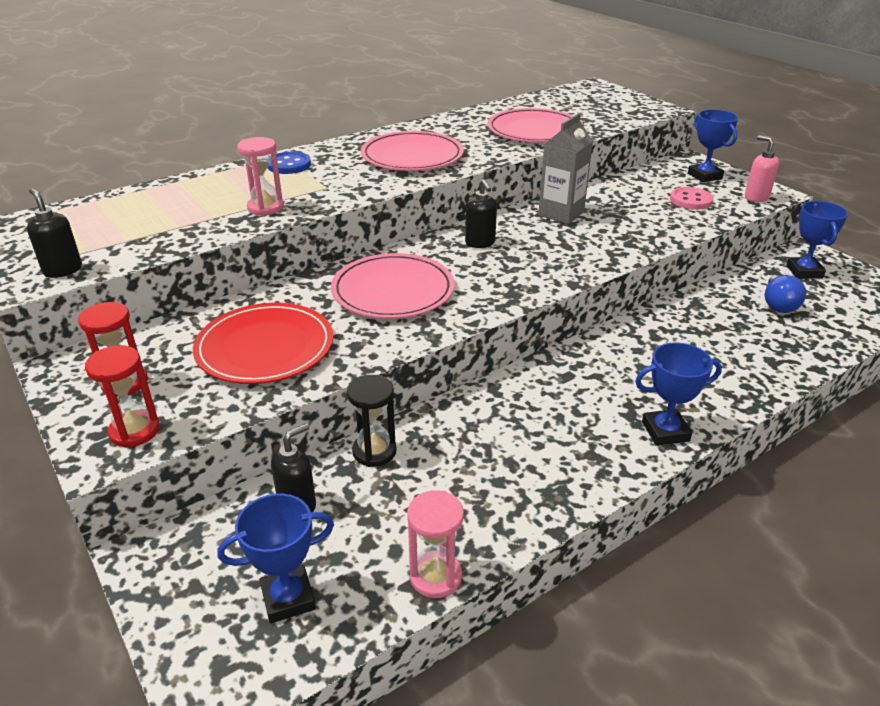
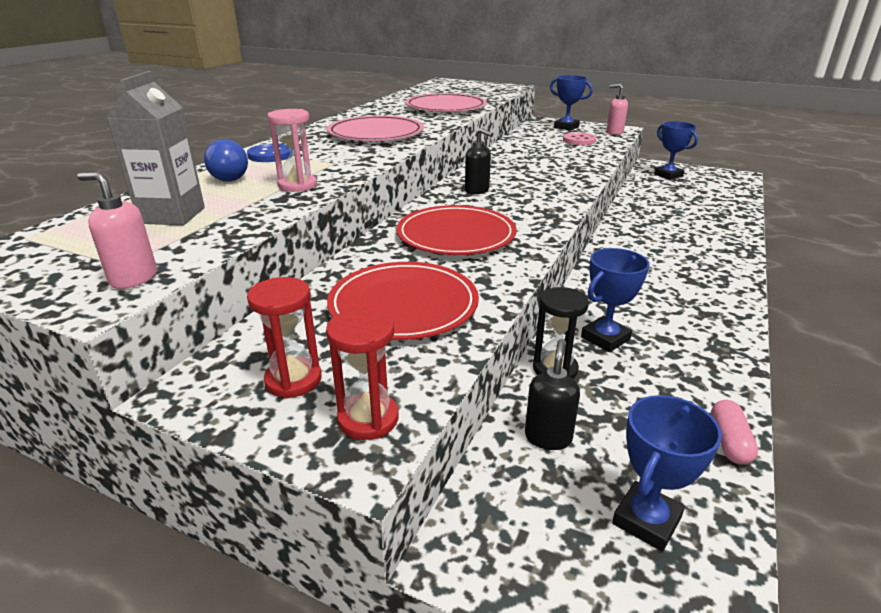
camera: 30 degrees left, 5 degrees down
black soap dispenser [27,188,82,278] -> pink soap dispenser [77,172,157,289]
pink plate [331,253,454,319] -> red plate [396,205,517,255]
pink hourglass [407,490,464,598] -> pink capsule [711,400,758,465]
grey carton [538,113,593,224] -> grey carton moved to [107,71,205,225]
blue trophy [635,342,722,446] -> blue trophy moved to [581,248,649,352]
blue light bulb [765,275,806,313] -> blue light bulb moved to [204,139,248,182]

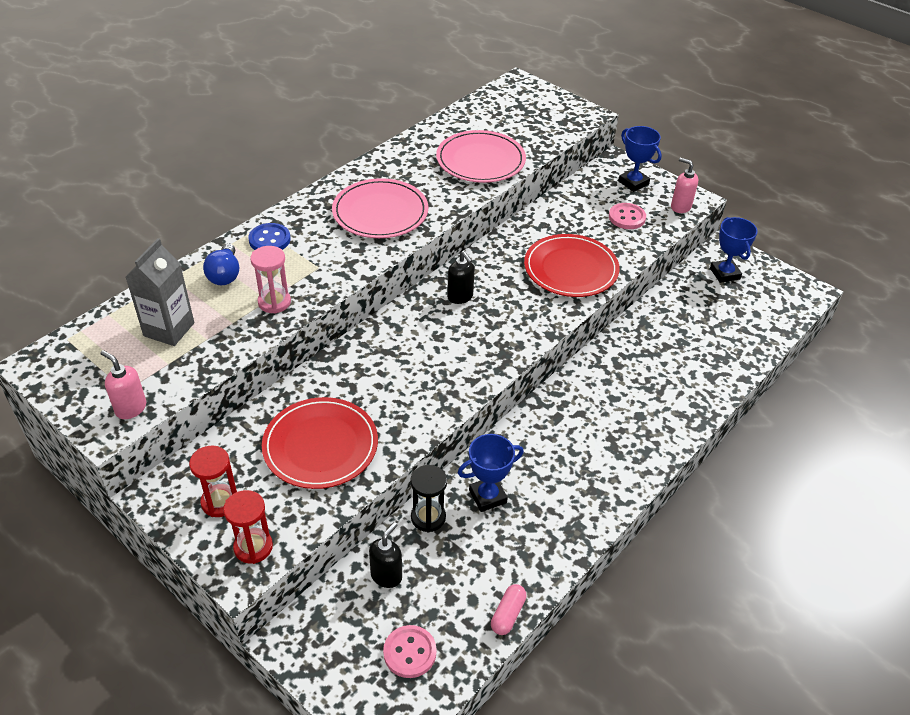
camera: 15 degrees right, 15 degrees up
red plate [396,205,517,255] -> red plate moved to [524,234,620,297]
blue trophy [612,395,722,552] -> pink button [383,625,436,678]

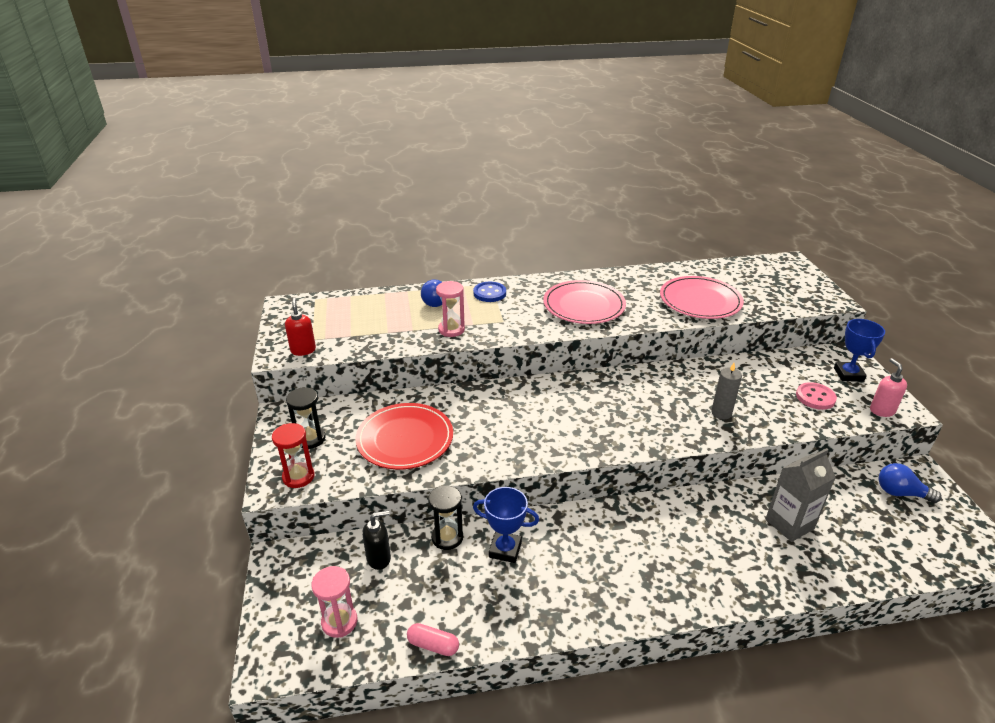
camera: 40 degrees right, 10 degrees down
pink soap dispenser [100,350,146,419] -> red soap dispenser [285,297,316,356]
grey carton [126,238,194,346] -> grey carton moved to [766,448,836,542]
red hourglass [189,446,237,517] -> black hourglass [286,387,325,449]
pink button [383,625,436,678] -> pink hourglass [311,566,357,638]
black soap dispenser [447,251,475,304] -> none
pink capsule [491,584,527,635] -> pink capsule turned 45 degrees clockwise [407,623,459,656]
red plate [524,234,620,297] -> grey candle [711,363,742,419]
blue trophy [710,217,758,283] -> blue light bulb [878,463,941,503]

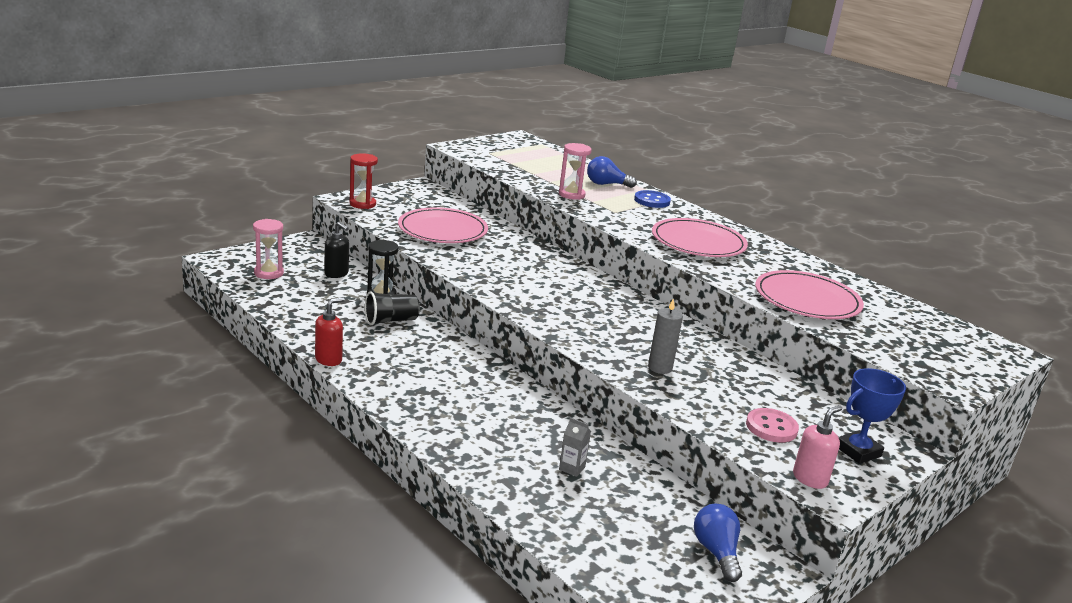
camera: 55 degrees right, 10 degrees down
red soap dispenser [285,297,316,356] -> red soap dispenser moved to [315,297,345,366]
black hourglass [286,387,325,449] -> none
red plate [356,403,453,469] -> pink plate [398,207,488,243]
pink capsule [407,623,459,656] -> none
blue trophy [473,487,539,563] -> black cup [365,291,420,325]
grey carton [766,448,836,542] -> grey carton [559,417,591,477], size x0.49

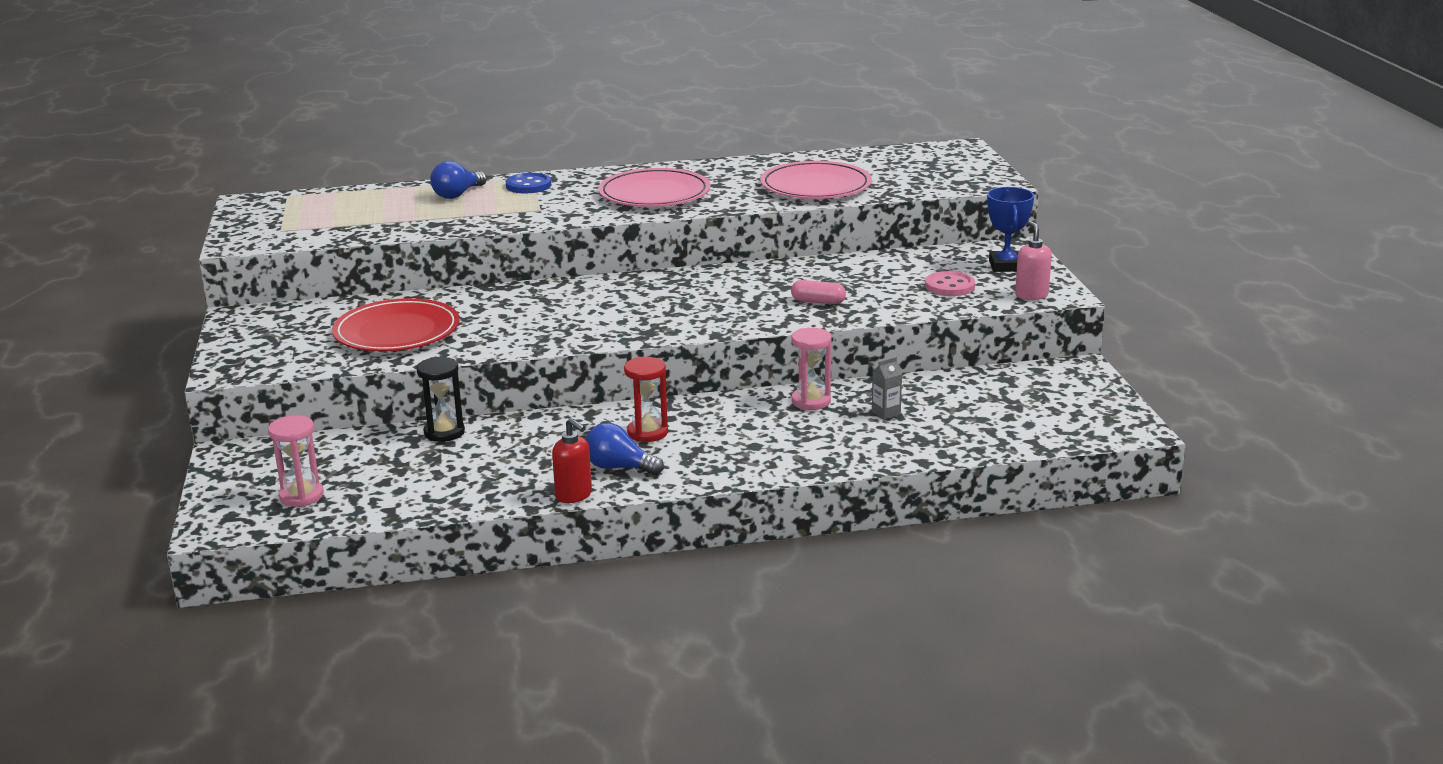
camera: 55 degrees left, 0 degrees up
red soap dispenser [315,297,345,366] -> red soap dispenser turned 150 degrees clockwise [552,418,592,503]
black soap dispenser [324,222,349,278] -> none
red hourglass [350,153,378,209] -> red hourglass moved to [624,357,668,442]
black cup [365,291,420,325] -> none
pink plate [398,207,488,243] -> red plate [332,298,460,352]
pink hourglass [559,143,592,200] -> pink hourglass moved to [791,328,832,410]
grey candle [648,299,683,374] -> pink capsule [791,280,846,304]
blue light bulb [694,504,742,582] -> blue light bulb moved to [585,423,664,475]

